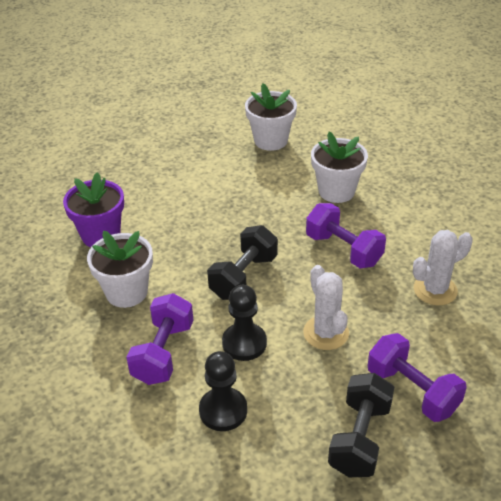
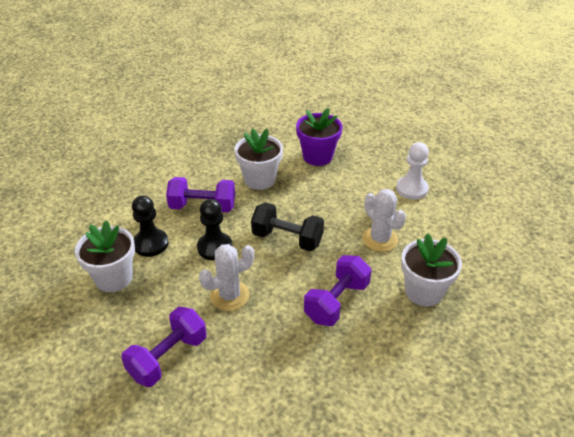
camera: 80 degrees right, 0 degrees up
white flower pot [245,84,297,151] -> white flower pot moved to [75,220,135,292]
black dumbbell [328,373,394,477] -> none
white cactus [413,230,473,305] -> white cactus moved to [362,189,406,252]
none -> white pawn [396,142,429,200]

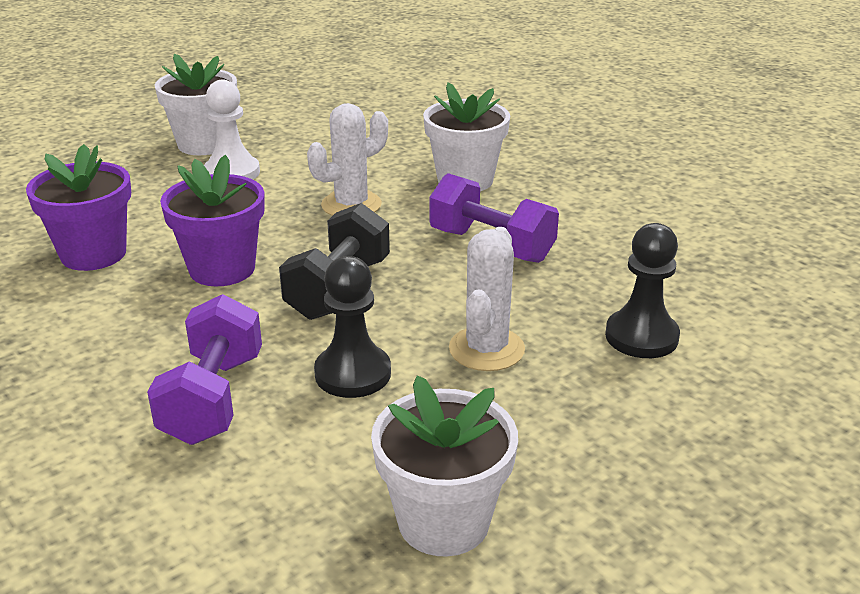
camera: 90 degrees left, 10 degrees down
purple dumbbell [121,307,207,387] -> none
black pawn [132,195,168,257] -> black pawn moved to [605,223,680,358]
white cactus [199,244,254,311] -> white cactus turned 45 degrees clockwise [449,227,525,371]
white flower pot [235,129,283,190] -> white flower pot moved to [155,53,237,155]
none -> purple flower pot [160,155,265,286]

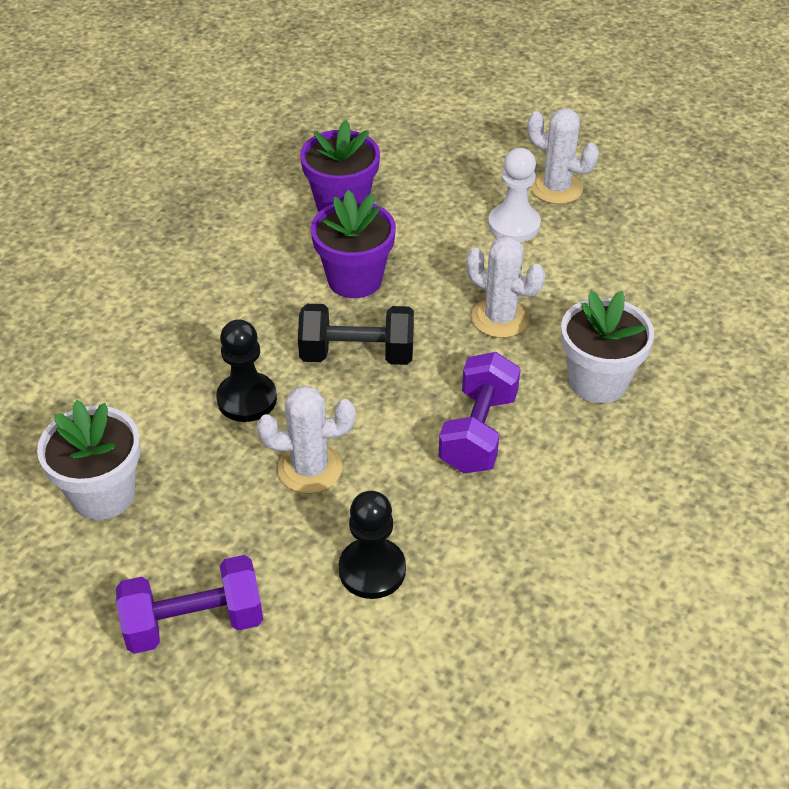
camera: 70 degrees right, 15 degrees up
purple dumbbell [147,294,262,445] -> purple dumbbell moved to [116,555,263,654]
white flower pot [155,53,237,155] -> white cactus [527,108,599,204]

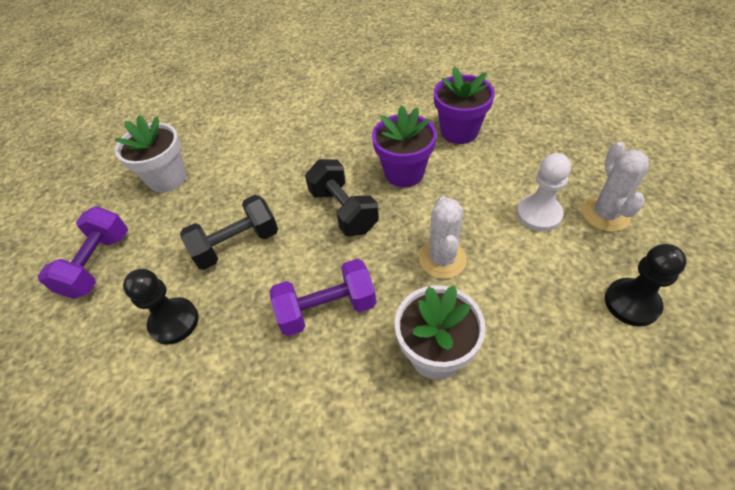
camera: 60 degrees right, 5 degrees up
purple dumbbell [116,555,263,654] -> purple dumbbell turned 60 degrees clockwise [37,206,128,299]
black pawn [216,319,277,422] -> black pawn moved to [605,244,687,327]
white cactus [257,385,355,494] -> black dumbbell [180,195,278,270]

